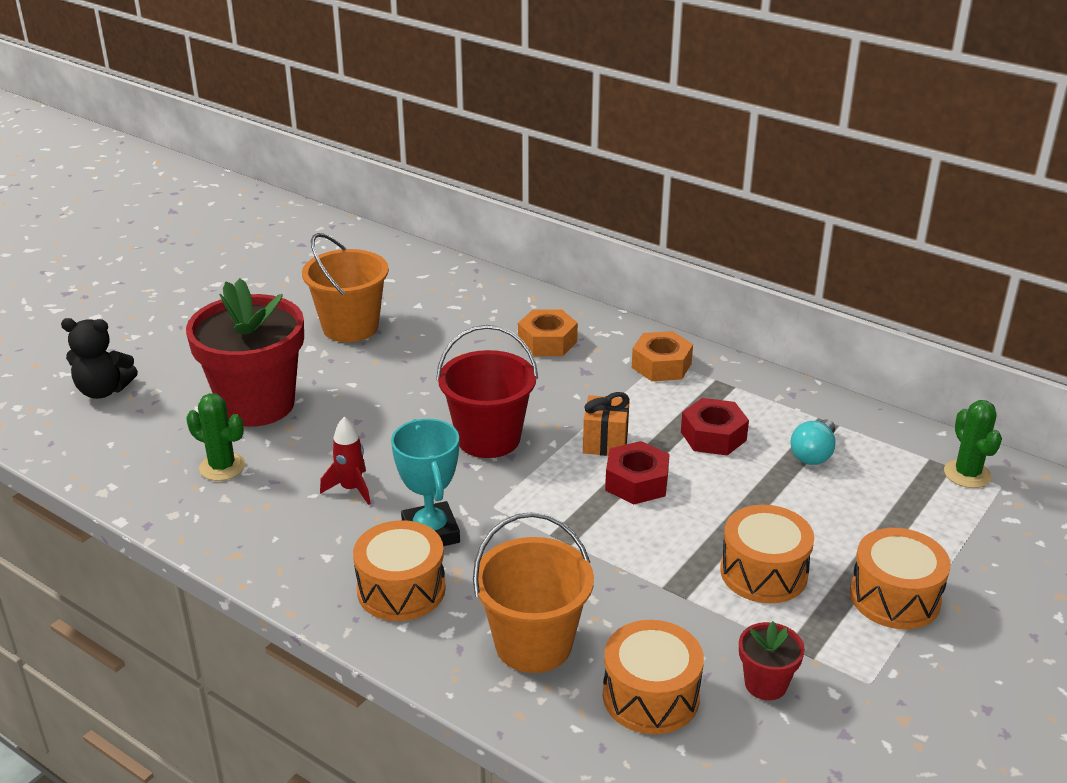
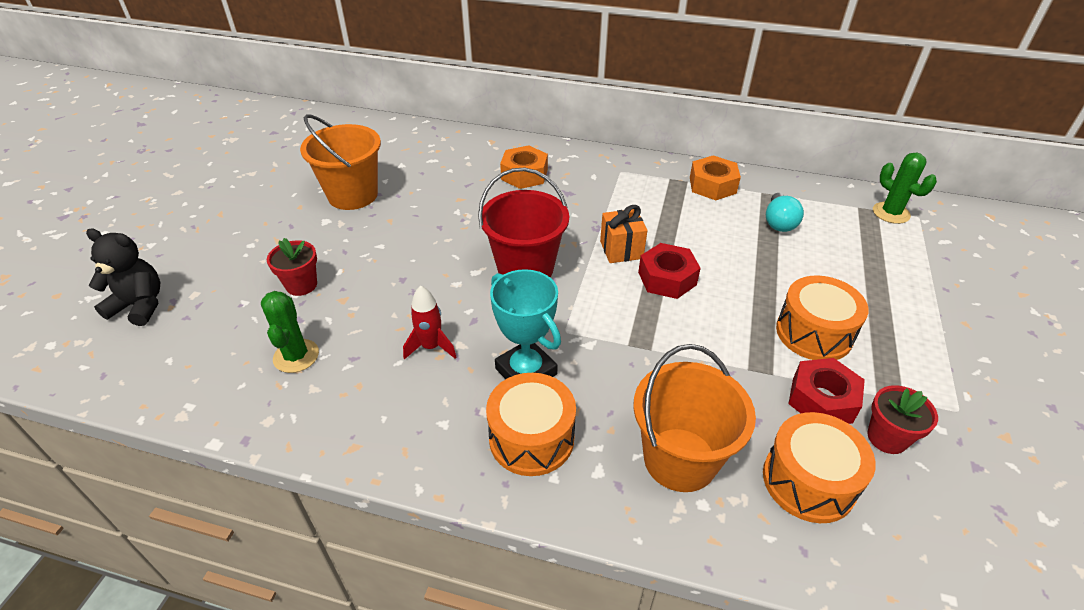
camera: 20 degrees left, 10 degrees up
black teddy bear [61,318,138,399] -> black teddy bear turned 150 degrees counterclockwise [86,229,160,326]
red flower pot [186,278,304,427] -> red flower pot [267,238,317,296], size x0.44
green cactus [186,393,245,481] -> green cactus turned 75 degrees clockwise [261,291,319,373]
orange nut [632,331,693,381] -> orange nut moved to [690,155,741,200]
red nut [681,398,749,455] -> red nut moved to [788,358,865,424]
orange drum [850,528,951,629] -> none

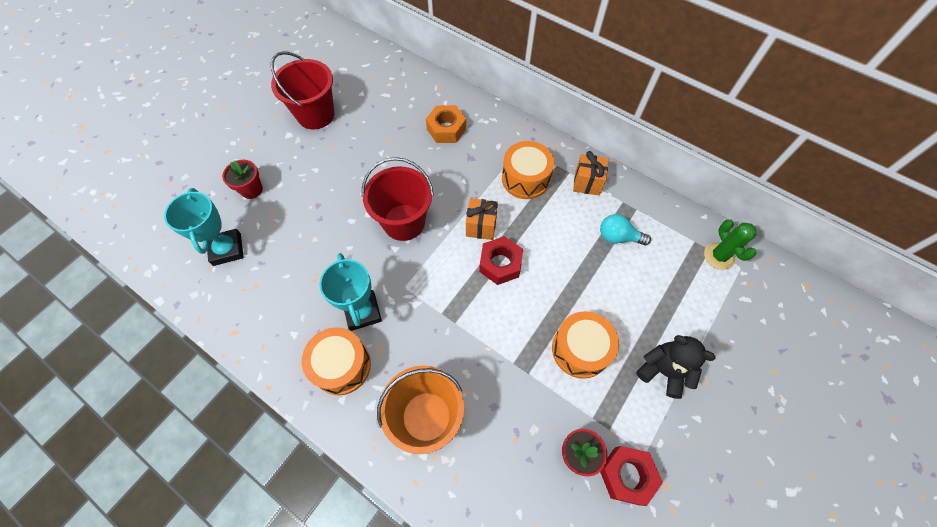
camera: 20 degrees right, 20 degrees up
black teddy bear [86,229,160,326] -> black teddy bear moved to [636,335,716,399]
green cactus [261,291,319,373] -> turquoise trophy [164,188,244,266]
orange bucket [300,114,381,210] -> red bucket [271,51,335,129]
red rocket [403,285,456,360] -> none
orange nut [690,155,741,200] -> orange gift [573,151,608,196]
orange drum [763,412,876,523] -> orange drum moved to [502,141,554,199]
turquoise light bulb [766,193,804,232] -> turquoise light bulb turned 75 degrees clockwise [600,214,651,246]
red nut [788,358,865,424] -> red nut moved to [600,446,663,506]

